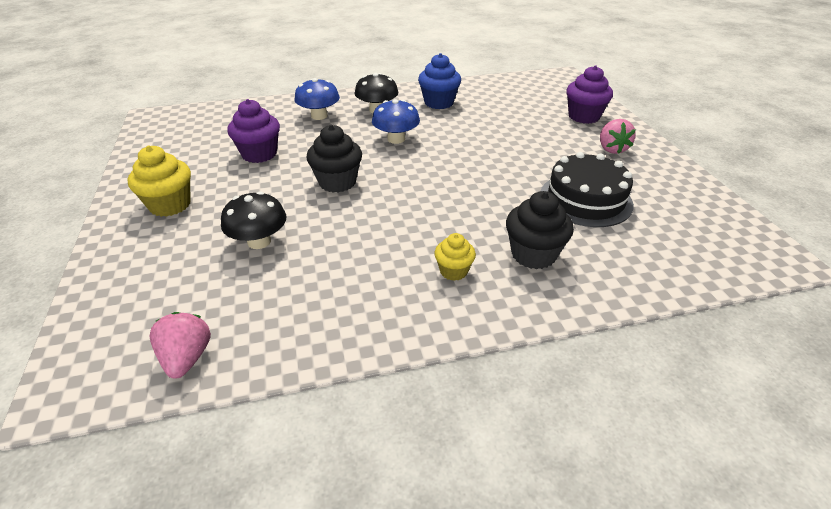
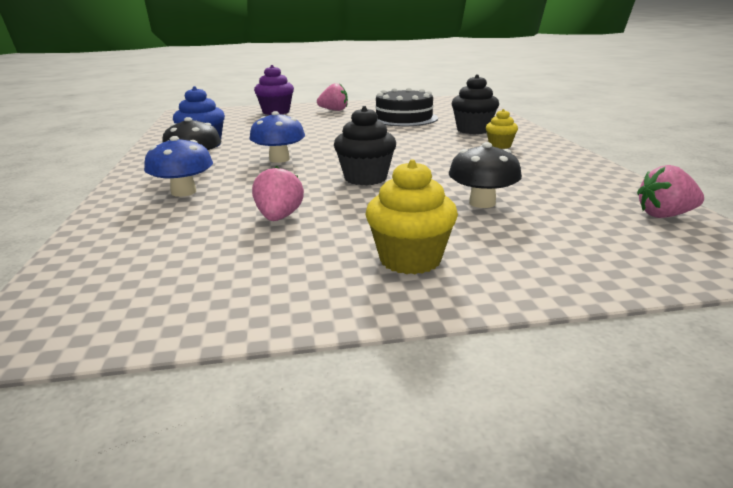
camera: 85 degrees left, 15 degrees down
purple cupcake [227,99,280,163] -> pink strawberry [252,166,304,221]

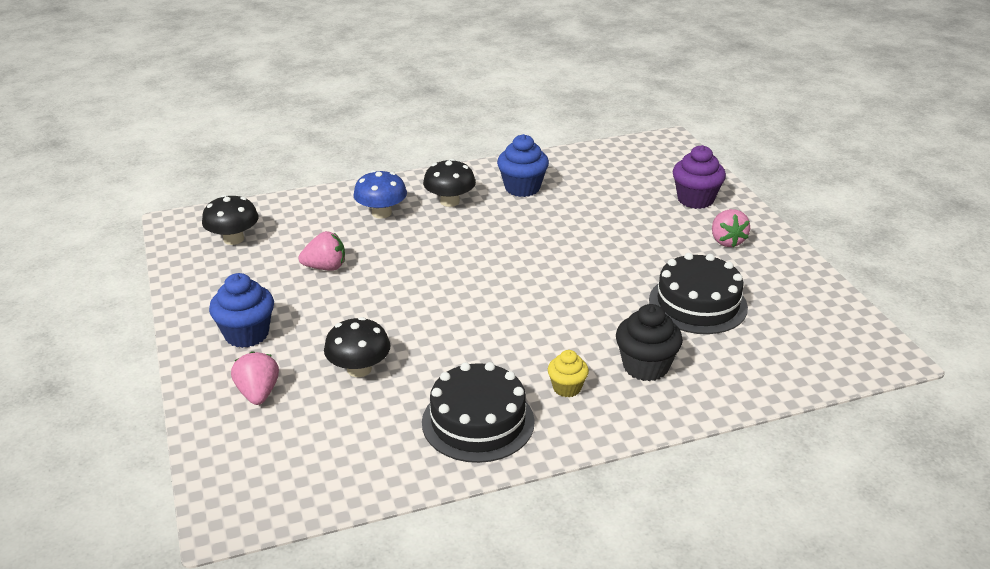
camera: 80 degrees right, 10 degrees up
blue mushroom [249,111,305,163] -> none
black cupcake [334,106,396,185] -> none
yellow cupcake [366,160,458,274] -> blue cupcake [209,273,274,348]
pink strawberry [637,165,704,218] -> pink strawberry moved to [231,351,279,405]
none -> black mushroom [202,195,259,245]
none -> black cake [422,362,535,463]

